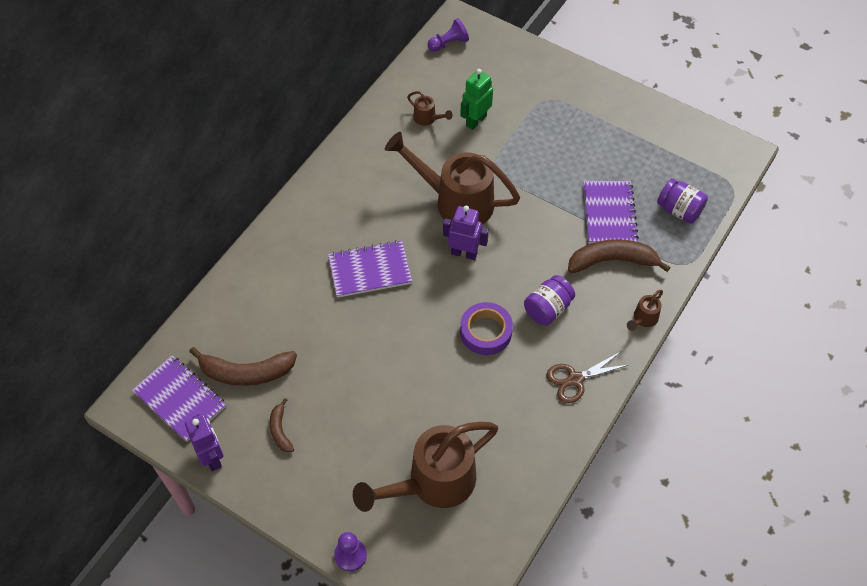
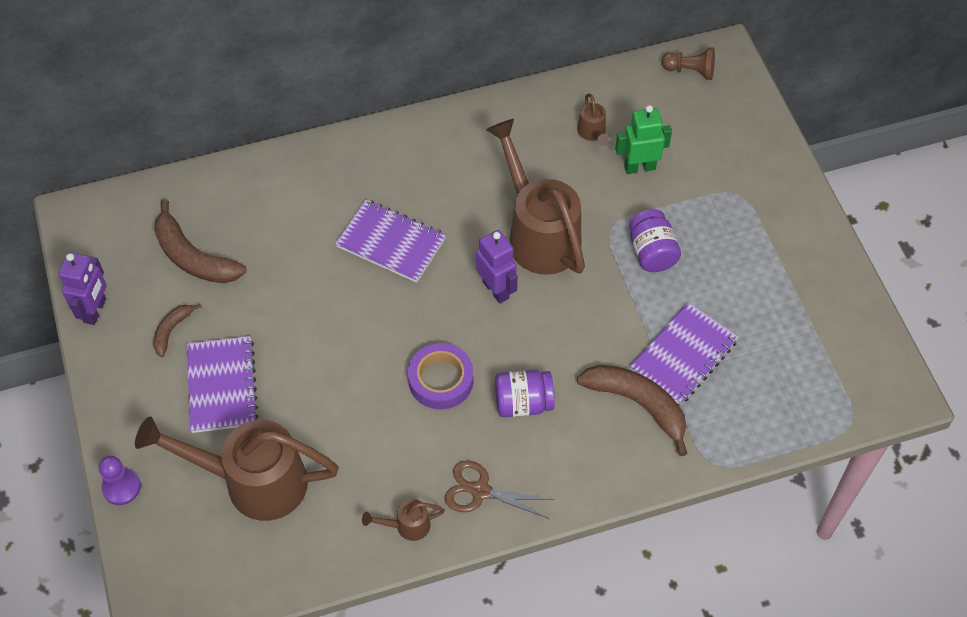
camera: 40 degrees right, 0 degrees up
purple notebook [132,355,226,442] -> purple notebook moved to [187,336,259,433]
purple pawn [428,18,469,52] -> brown pawn [662,47,715,80]
brown watering can [627,290,663,331] -> brown watering can moved to [362,499,445,541]
purple jar [657,178,708,224] -> purple jar moved to [629,209,681,272]

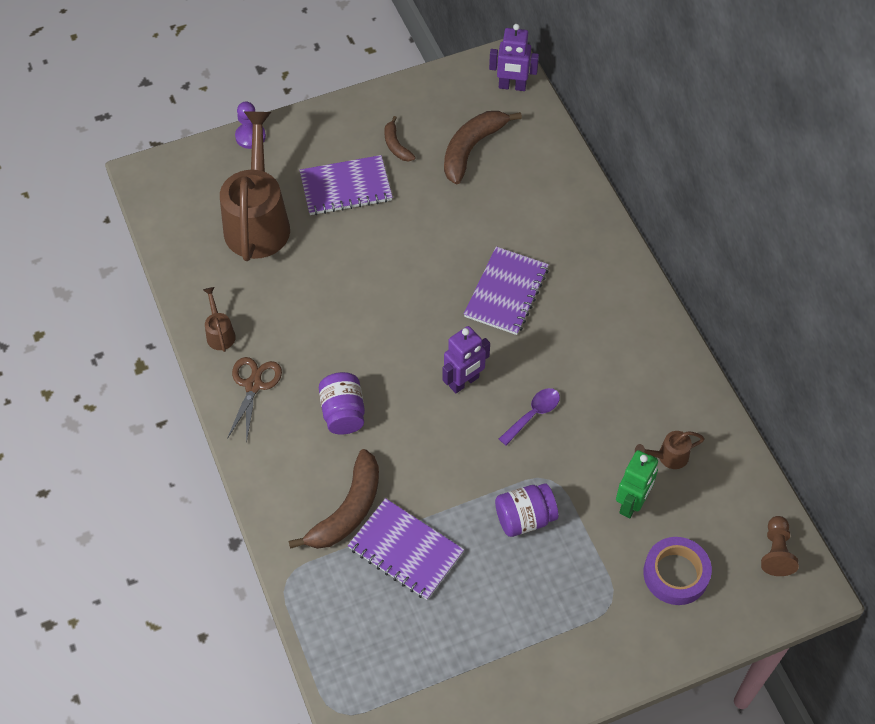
camera: 85 degrees right, 0 degrees up
purple robot [58,252,107,325] -> purple robot moved to [489,24,539,91]
brown banana [153,304,201,357] -> brown banana turned 135 degrees counterclockwise [384,116,416,161]
purple tape [408,343,473,409] -> purple tape moved to [643,537,712,605]
brown watering can [486,119,585,275] -> purple spoon [499,388,560,446]
green robot [615,105,672,174] -> green robot turned 45 degrees clockwise [616,450,658,518]

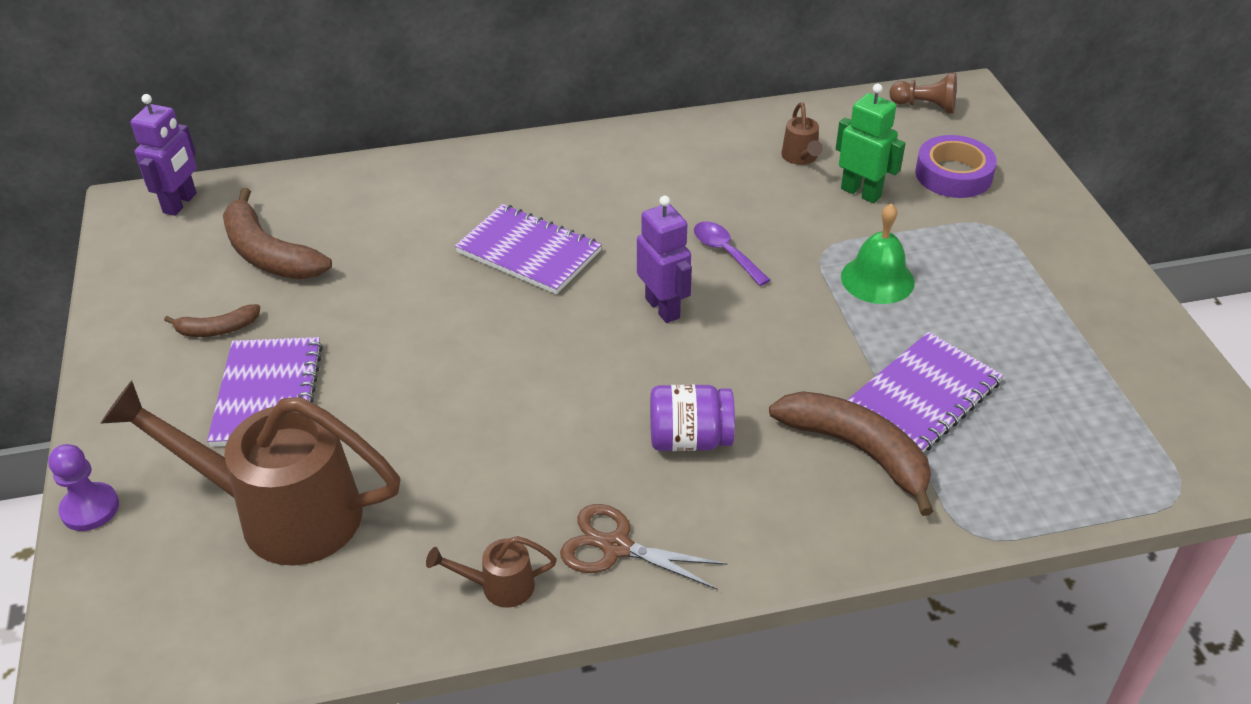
camera: 80 degrees left, 15 degrees down
purple jar [495,483,558,537] -> green bell [841,203,915,304]

